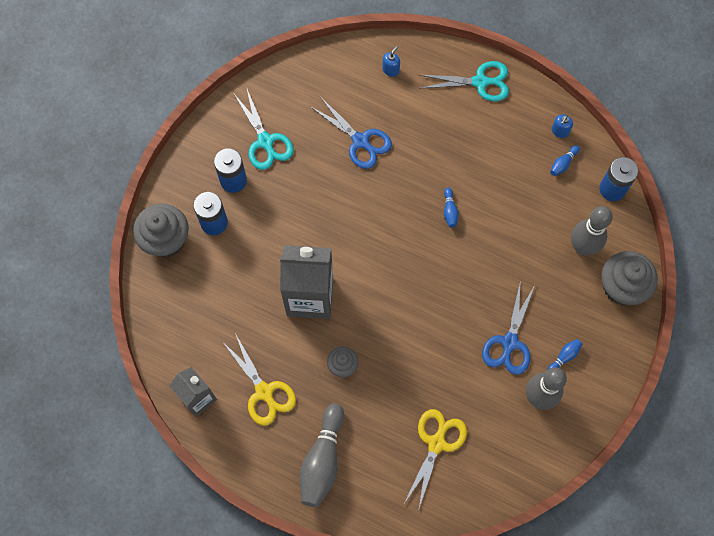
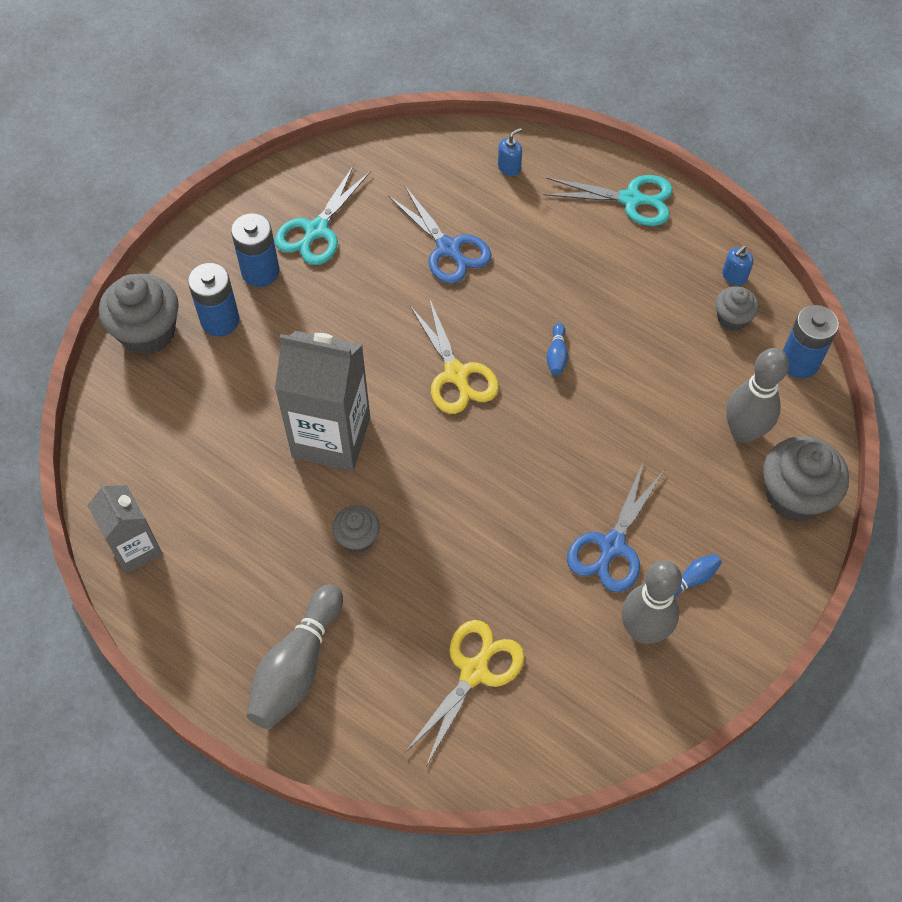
camera: 10 degrees right, 10 degrees down
yellow scissors [222,333,296,426] -> yellow scissors moved to [410,298,499,414]
turquoise scissors [234,87,294,170] -> turquoise scissors turned 45 degrees clockwise [275,165,371,265]
blue bowling pin [550,145,580,176] -> grey cupcake [715,286,759,331]

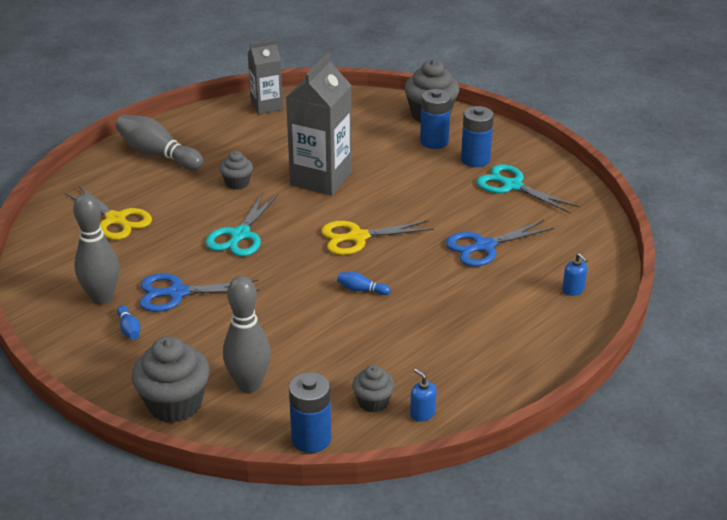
camera: 100 degrees right, 25 degrees down
turquoise scissors [544,175,673,226] -> turquoise scissors moved to [206,192,278,256]
blue scissors [567,461,664,592] -> blue scissors turned 45 degrees counterclockwise [140,273,259,312]

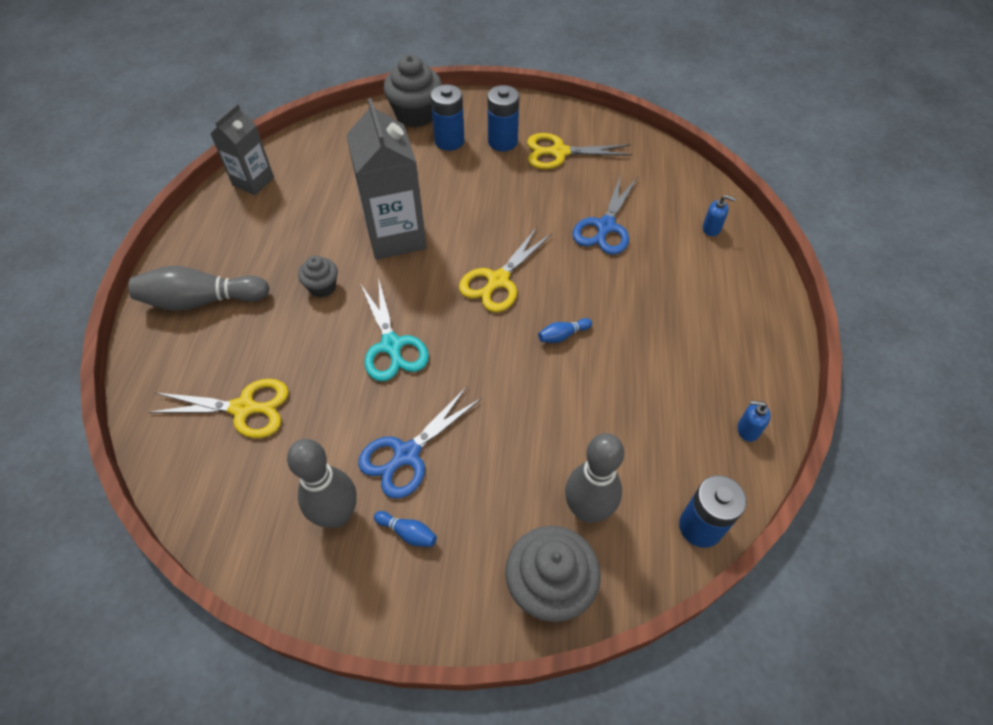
camera: 40 degrees left, 20 degrees up
grey cupcake [352,365,395,413] -> none
turquoise scissors [476,164,579,213] -> yellow scissors [527,133,632,169]

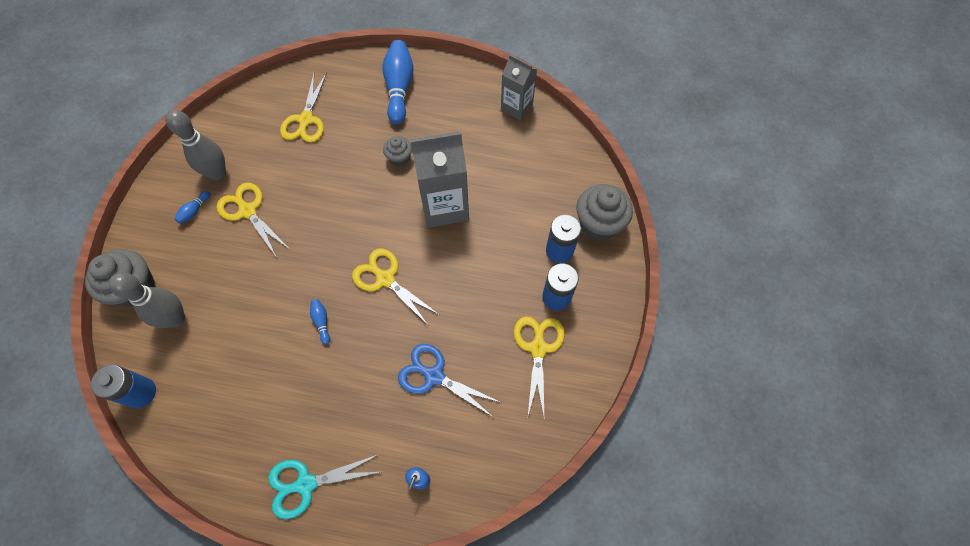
camera: 95 degrees right, 10 degrees up
grey bowling pin [129,266,270,311] -> blue bowling pin [382,40,414,125]
blue scissors [358,386,482,499] -> yellow scissors [217,183,288,258]
turquoise scissors [360,277,429,381] -> turquoise scissors moved to [268,454,380,519]
blue soap dispenser [738,401,771,442] -> none

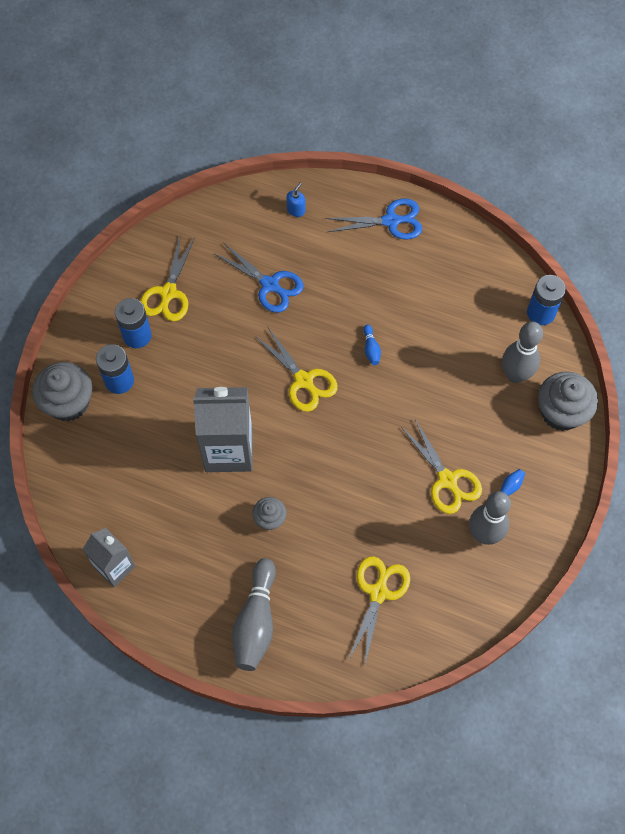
camera: 170 degrees left, 0 degrees up
turquoise scissors [268,454,380,519] -> blue scissors [325,199,422,240]
blue bowling pin [382,40,414,125] -> grey bowling pin [232,558,276,671]

